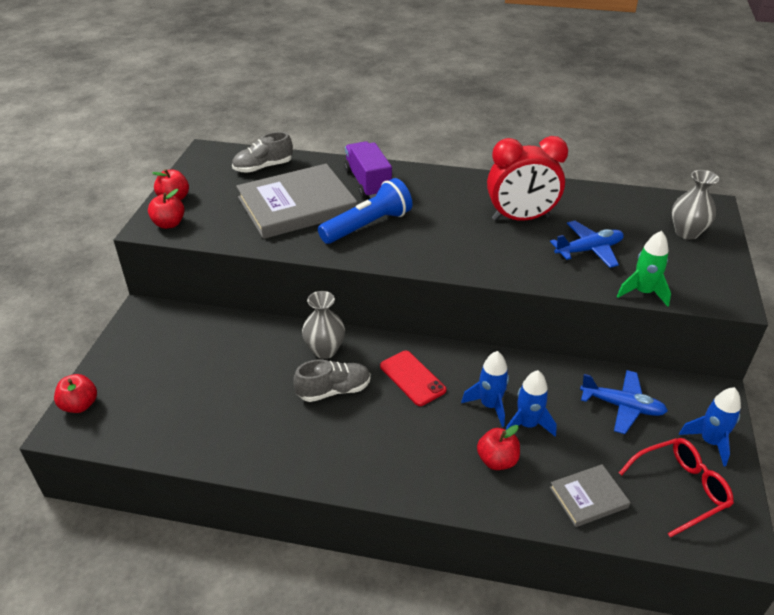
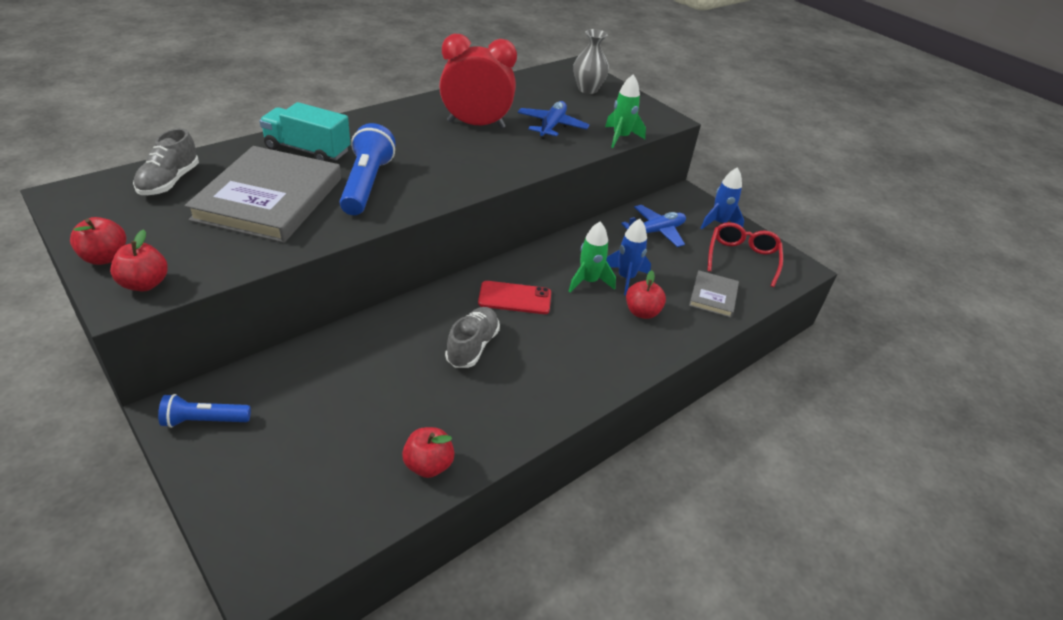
camera: 55 degrees left, 0 degrees up
red apple [54,374,97,413] -> red apple moved to [402,427,455,478]
grey vase [302,291,345,359] -> none
purple truck [344,141,392,198] -> turquoise truck [259,102,350,162]
blue rocket [461,351,509,427] -> green rocket [569,222,616,292]
red clock [487,136,568,221] -> red clock turned 120 degrees counterclockwise [439,34,517,129]
none -> blue flashlight [158,394,251,428]

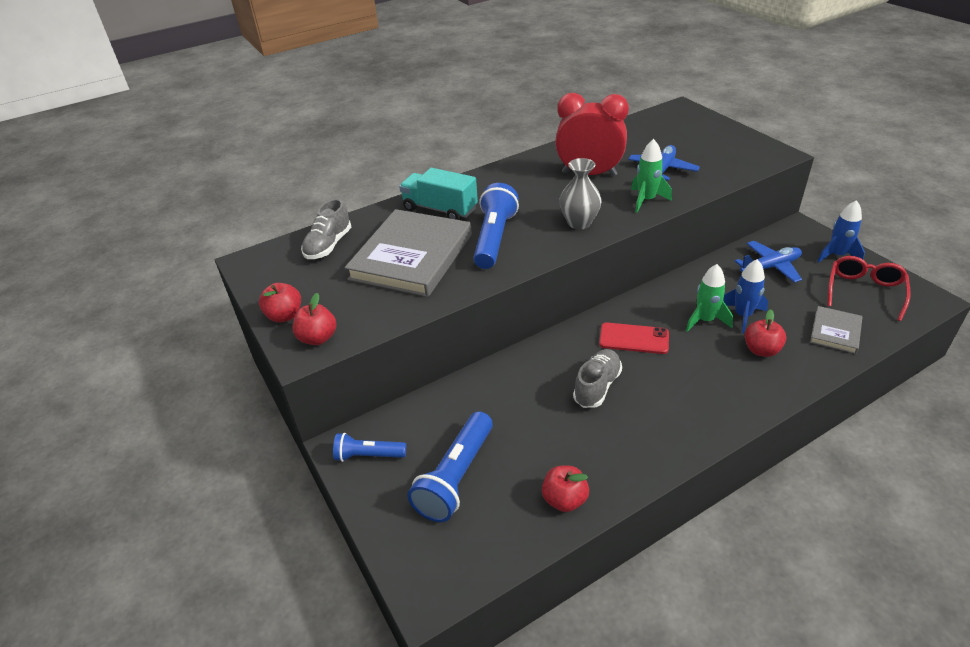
camera: 15 degrees right, 0 degrees up
grey vase [573,29,609,94] -> grey vase moved to [559,158,602,229]
green rocket [605,74,646,148] -> green rocket moved to [631,139,672,213]
none -> blue flashlight [408,411,493,522]

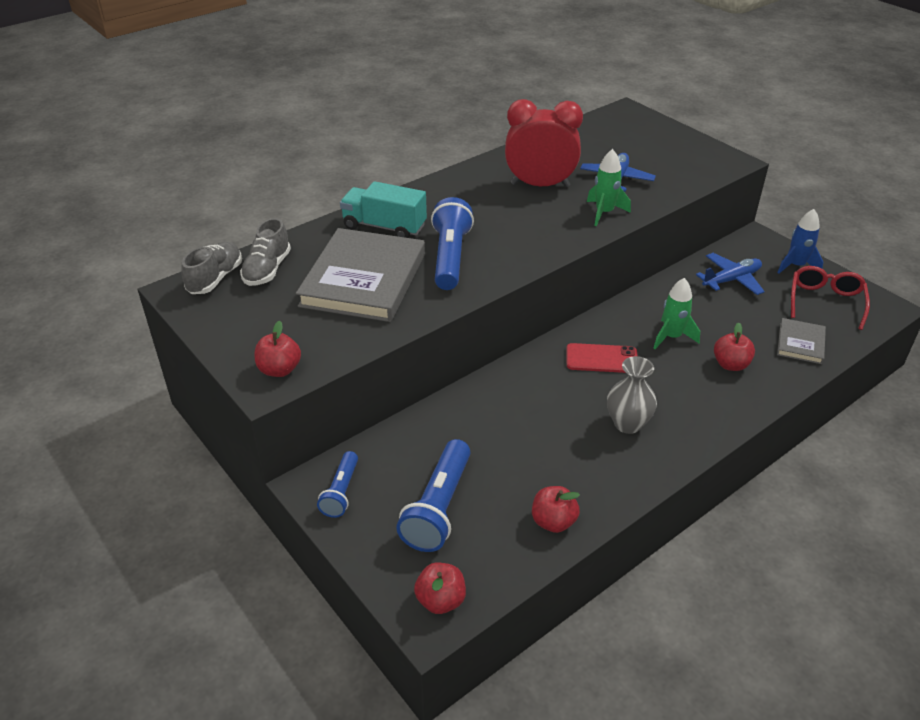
camera: 10 degrees left, 0 degrees up
red apple [259,283,301,323] -> red apple moved to [414,562,466,614]
blue flashlight [333,433,406,462] -> blue flashlight turned 75 degrees counterclockwise [317,451,358,518]
grey vase [559,158,602,229] -> grey vase moved to [607,356,657,434]
grey shoe [573,349,622,408] -> grey shoe moved to [181,242,242,294]
blue rocket [723,259,768,333] -> none

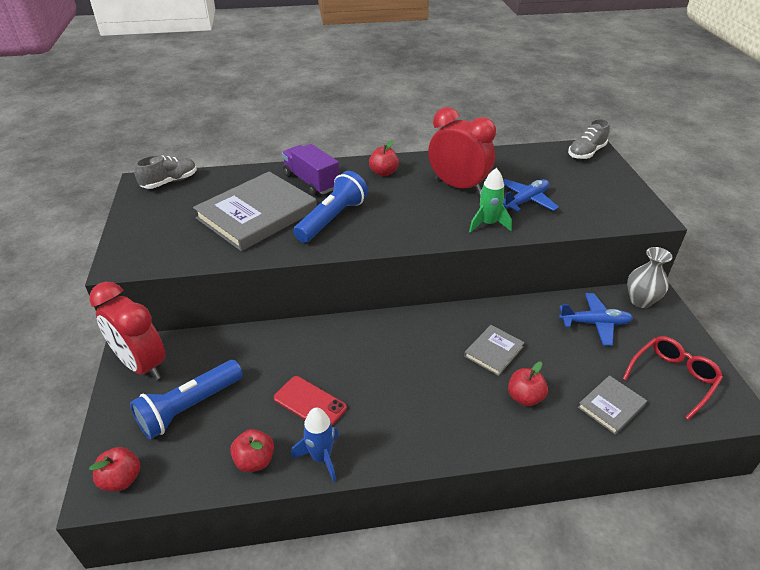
camera: 30 degrees right, 0 degrees up
grey shoe [240,218,291,286] -> grey shoe moved to [568,118,610,159]
red apple [255,321,301,377] -> red apple moved to [369,140,399,176]
blue flashlight [317,451,358,518] -> red clock [89,282,166,380]
turquoise truck [340,181,427,238] -> purple truck [282,144,339,196]
red phone [566,343,637,373] -> red phone moved to [274,376,347,426]
grey vase [607,356,657,434] -> grey vase moved to [627,247,672,308]
green rocket [653,278,700,349] -> grey book [464,325,525,376]
blue rocket [777,209,824,274] -> blue rocket moved to [291,408,339,482]

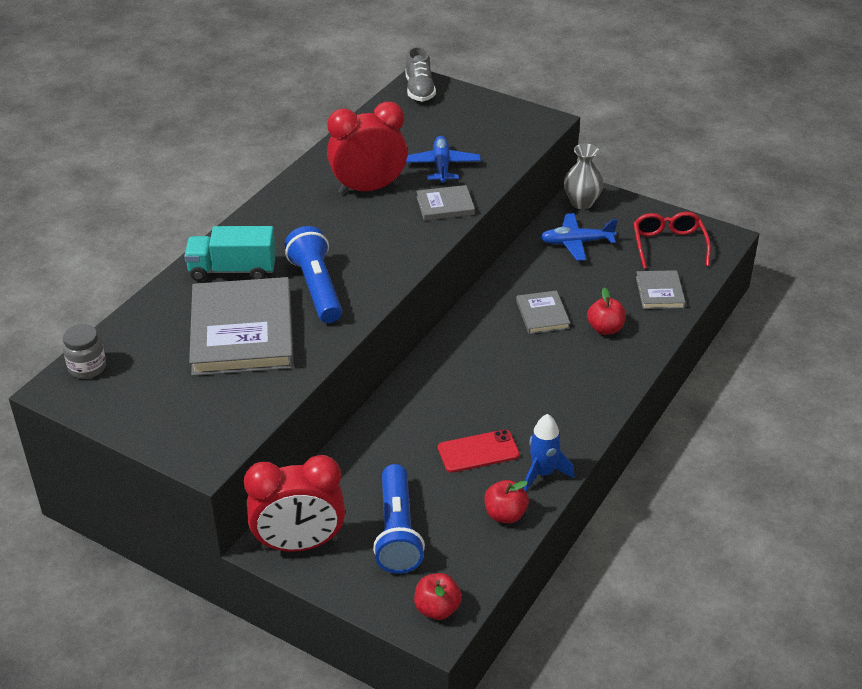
camera: 50 degrees left, 0 degrees up
grey shoe [134,155,197,189] -> grey jar [62,324,106,379]
purple truck [282,144,339,196] -> turquoise truck [184,226,276,281]
red apple [369,140,399,176] -> none
green rocket [469,168,512,233] -> grey book [416,185,475,221]
blue plane [559,293,633,346] -> blue plane turned 135 degrees counterclockwise [540,213,618,261]

